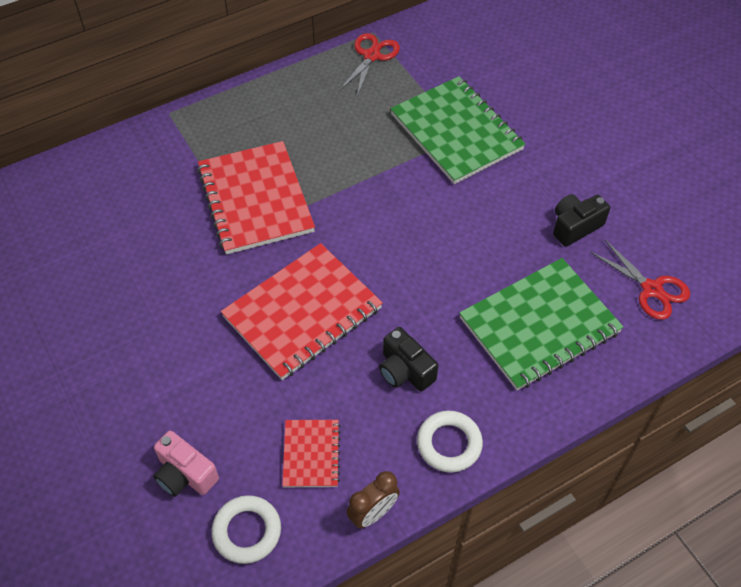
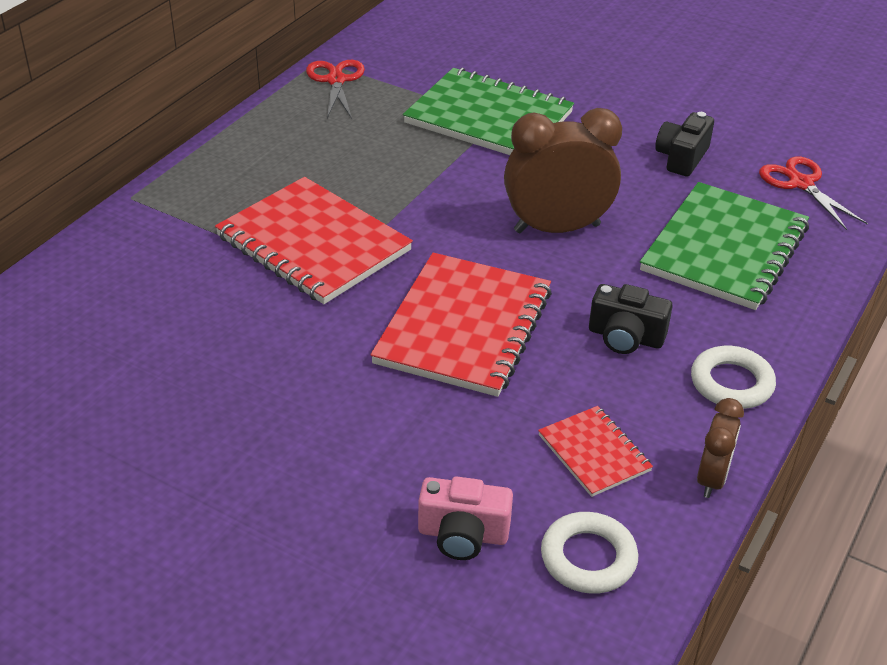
camera: 30 degrees left, 15 degrees down
red scissors [590,239,690,320] -> red scissors turned 135 degrees counterclockwise [759,156,868,230]
none -> brown clock [504,108,622,233]

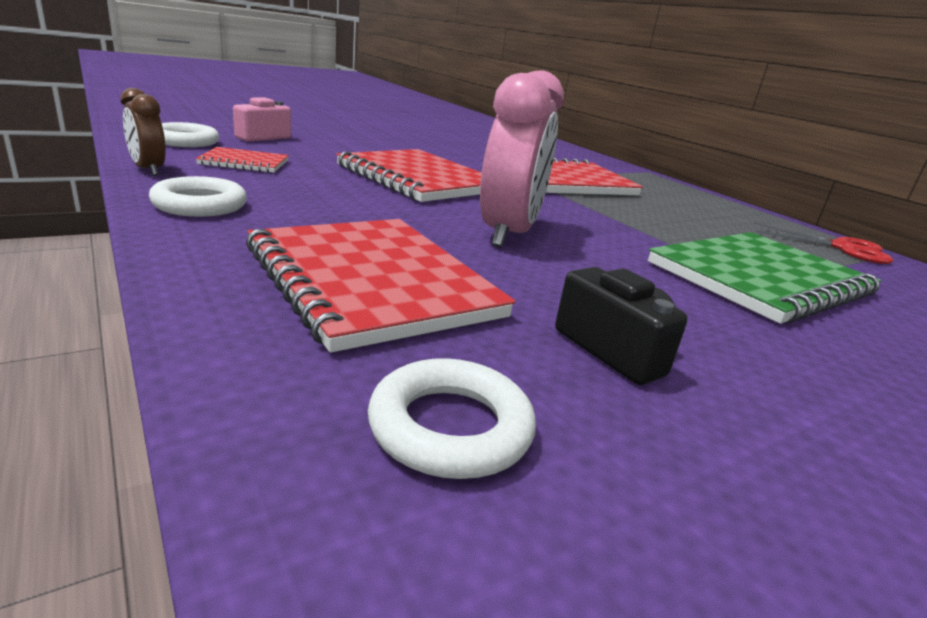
camera: 115 degrees right, 15 degrees down
brown clock [504,108,622,233] -> pink clock [480,70,564,247]
black camera [589,284,673,354] -> none
green notebook [640,182,809,310] -> red notebook [246,219,516,353]
red scissors [759,156,868,230] -> white ring [368,358,536,479]

